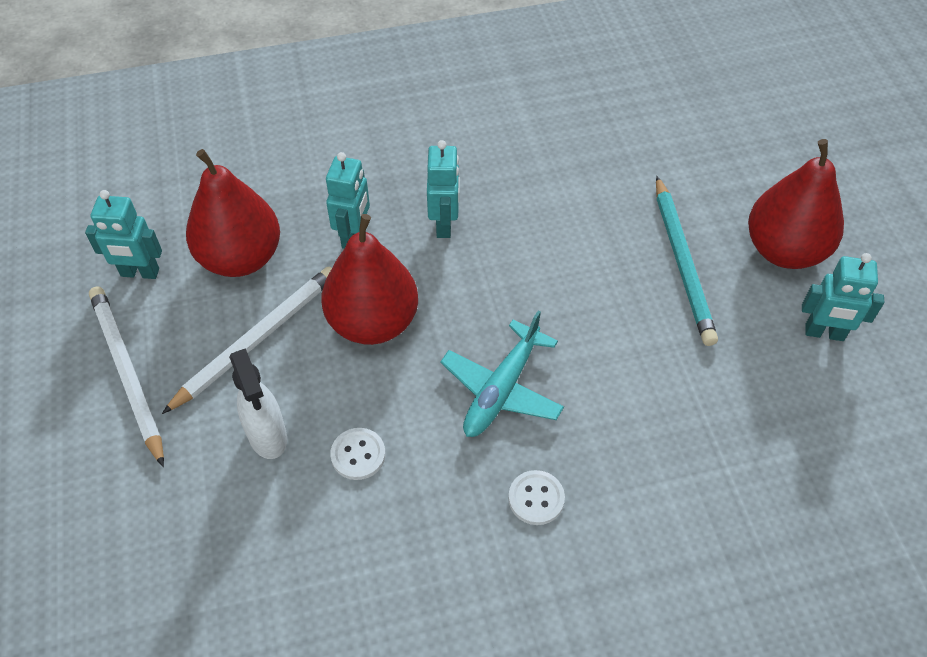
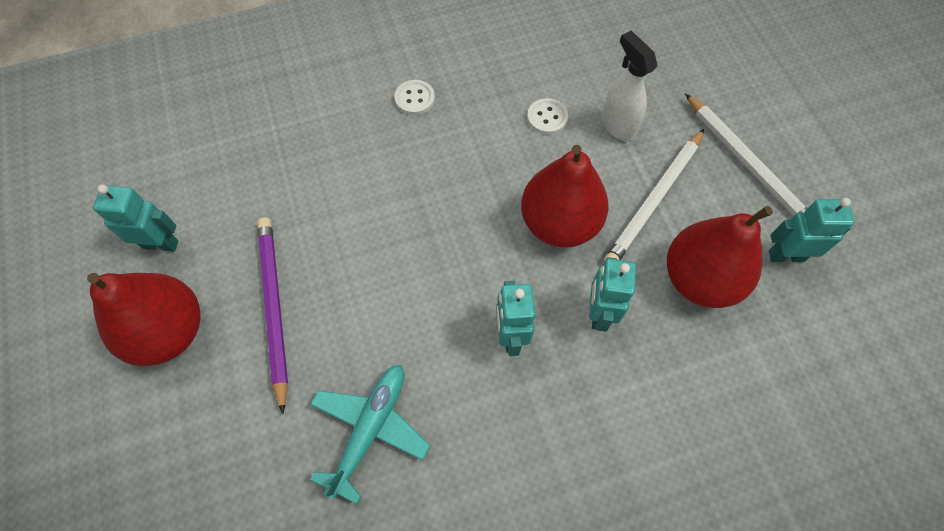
camera: 175 degrees right, 10 degrees up
turquoise plane [440,310,564,437] -> turquoise plane moved to [310,365,431,504]
turquoise pencil [656,176,718,346] -> purple pencil [257,217,288,414]

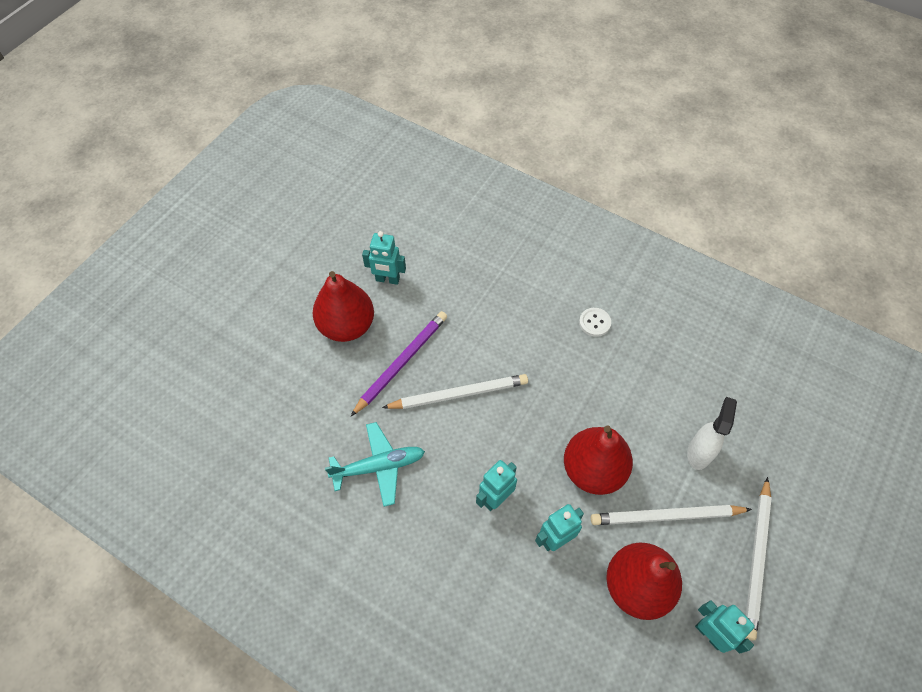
camera: 50 degrees right, 5 degrees down
turquoise robot [93,184,178,252] -> turquoise robot turned 135 degrees clockwise [362,231,406,285]
white button [527,98,568,135] -> none
none -> white pencil [382,374,528,409]

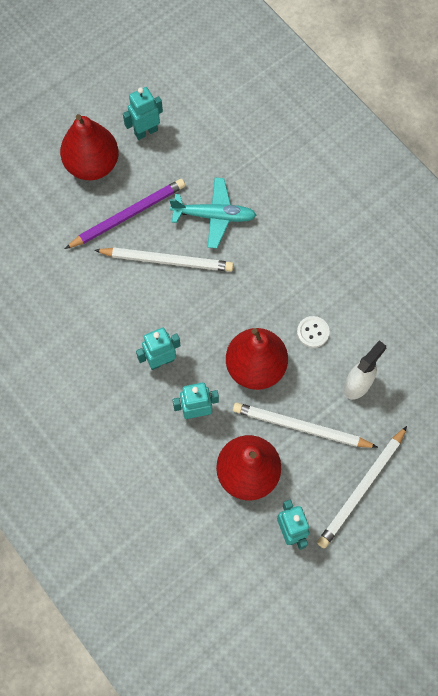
camera: 20 degrees right, 10 degrees up
turquoise plane [325,422,425,507] -> turquoise plane moved to [169,178,256,248]
turquoise robot [362,231,406,285] -> turquoise robot turned 120 degrees clockwise [123,87,163,140]
white button [579,308,611,337] -> white button moved to [297,316,330,348]

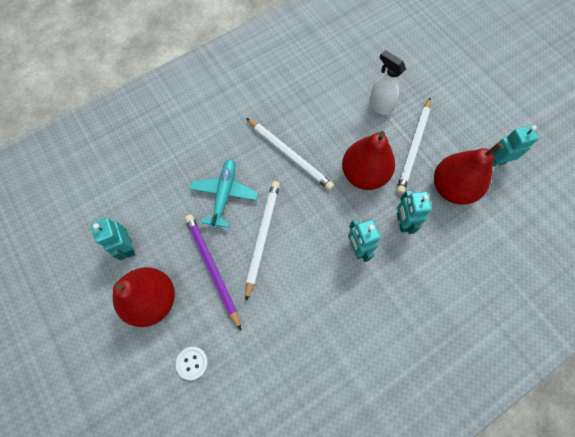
camera: 85 degrees left, 0 degrees up
white button [297,316,330,348] -> white button moved to [176,347,208,380]
white pencil [317,426,407,548] -> white pencil moved to [246,118,334,190]

